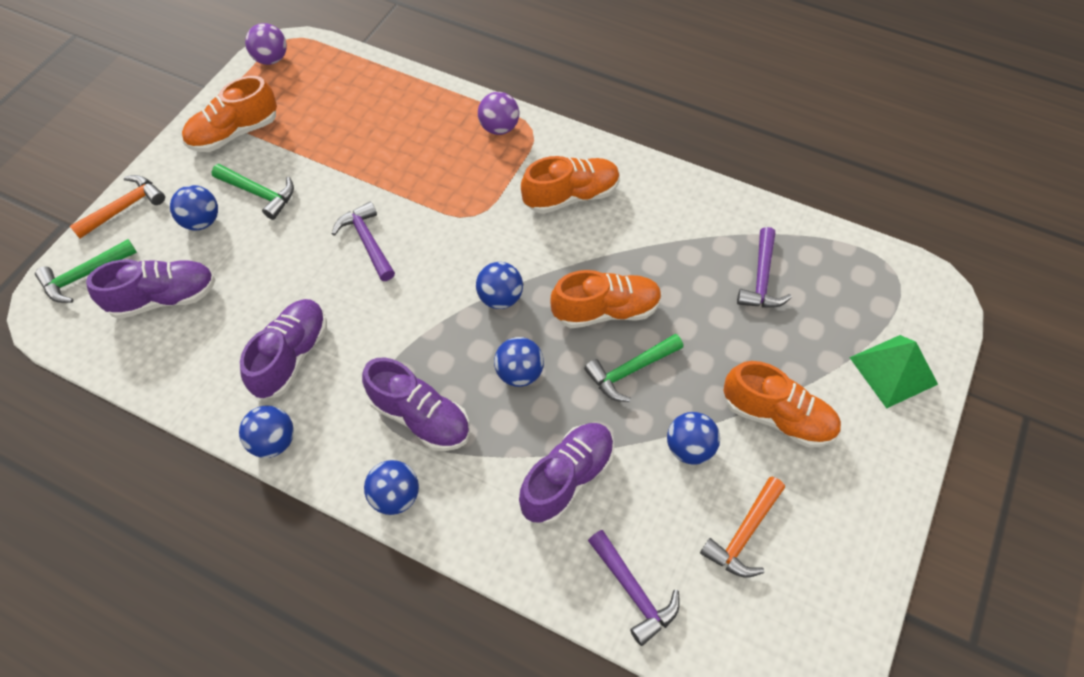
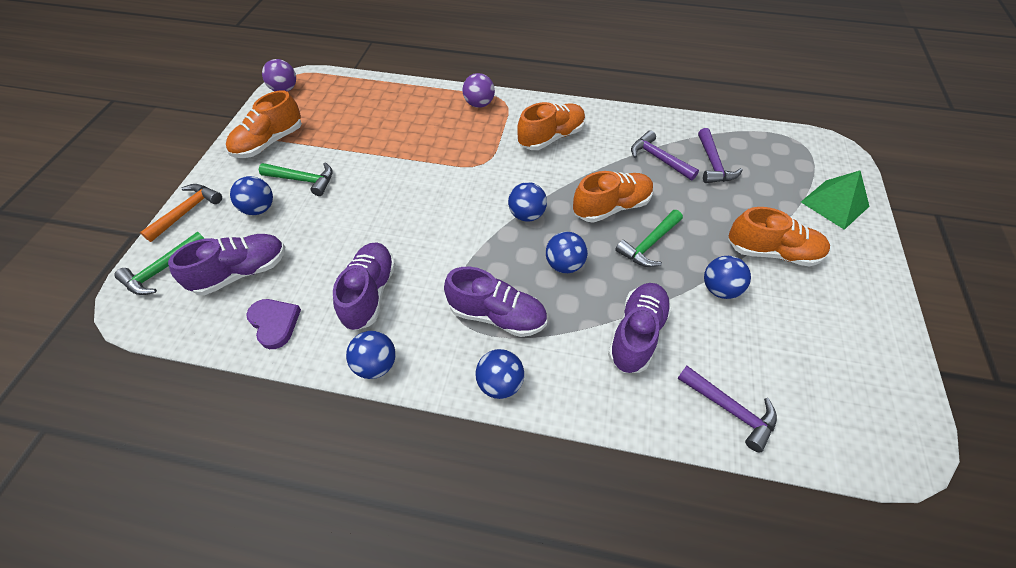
camera: 15 degrees left, 5 degrees down
purple hammer [332,202,395,281] -> purple hammer moved to [631,130,699,180]
orange hammer [700,477,785,578] -> none
none -> purple heart [246,299,301,349]

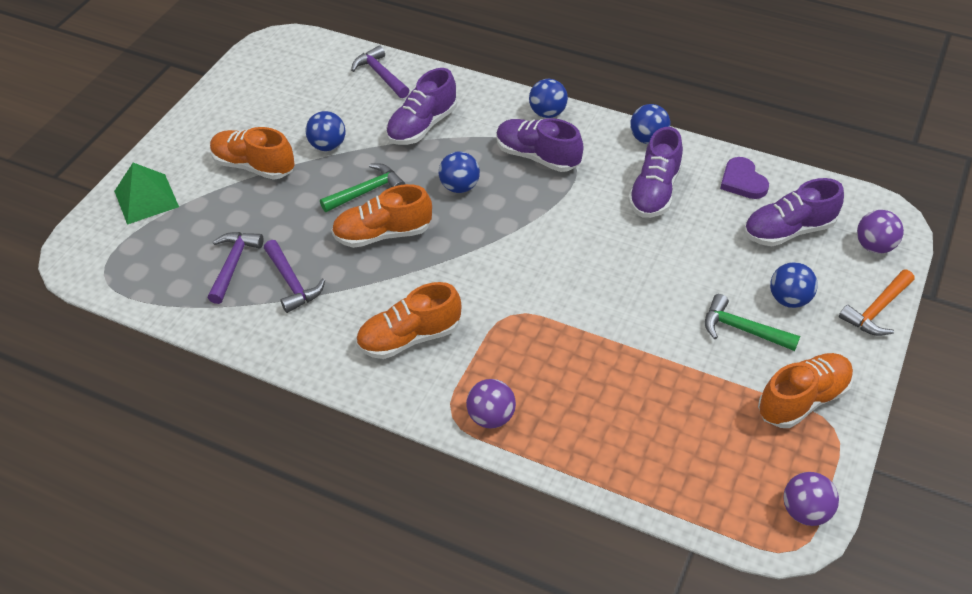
camera: 165 degrees left, 5 degrees down
green hammer [114,232,205,295] -> purple ball [857,210,904,254]
blue ball [508,182,547,221] -> none

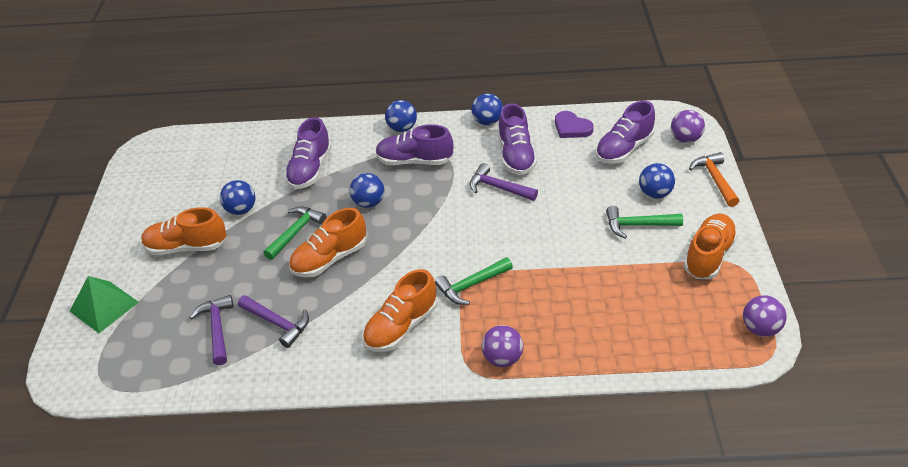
camera: 25 degrees left, 5 degrees down
purple hammer [351,45,409,98] -> purple hammer moved to [470,163,538,201]
orange hammer [839,270,914,336] -> orange hammer turned 150 degrees clockwise [689,152,739,207]
none -> green hammer [435,257,513,305]

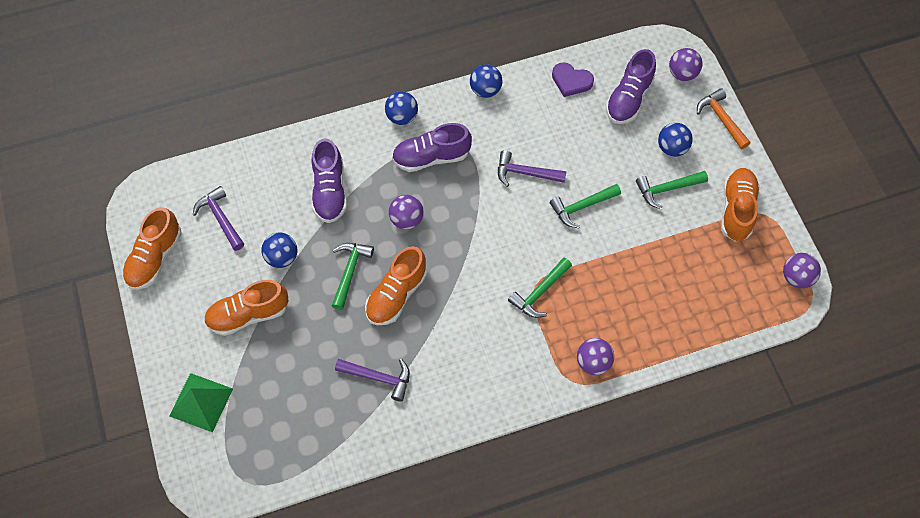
camera: 20 degrees left, 20 degrees up
purple hammer [189,295,234,365] -> purple hammer moved to [193,186,244,251]
blue ball [350,173,384,208] -> purple ball [389,195,424,230]
orange shoe [363,269,437,352] -> orange shoe moved to [122,207,182,290]
purple shoe [498,103,537,175] -> none
none -> green hammer [550,184,621,228]

